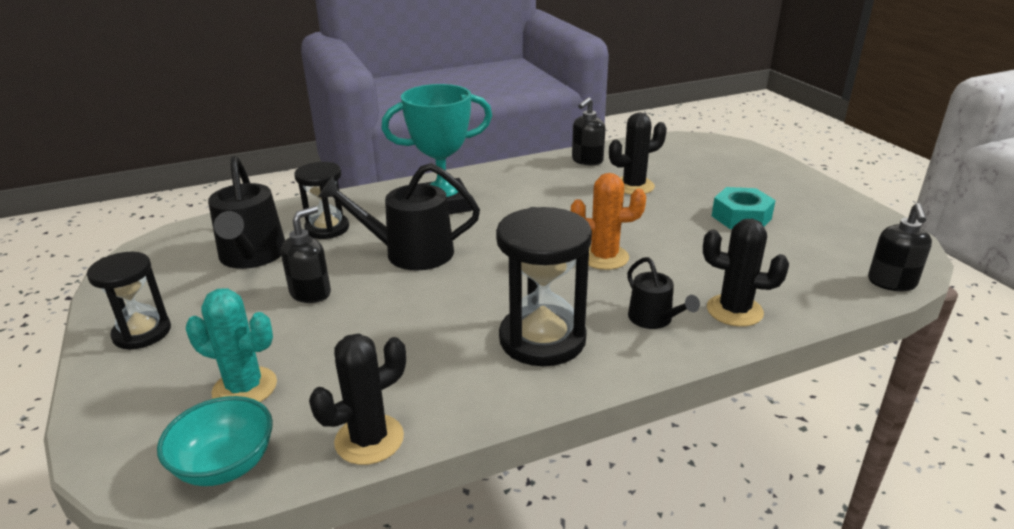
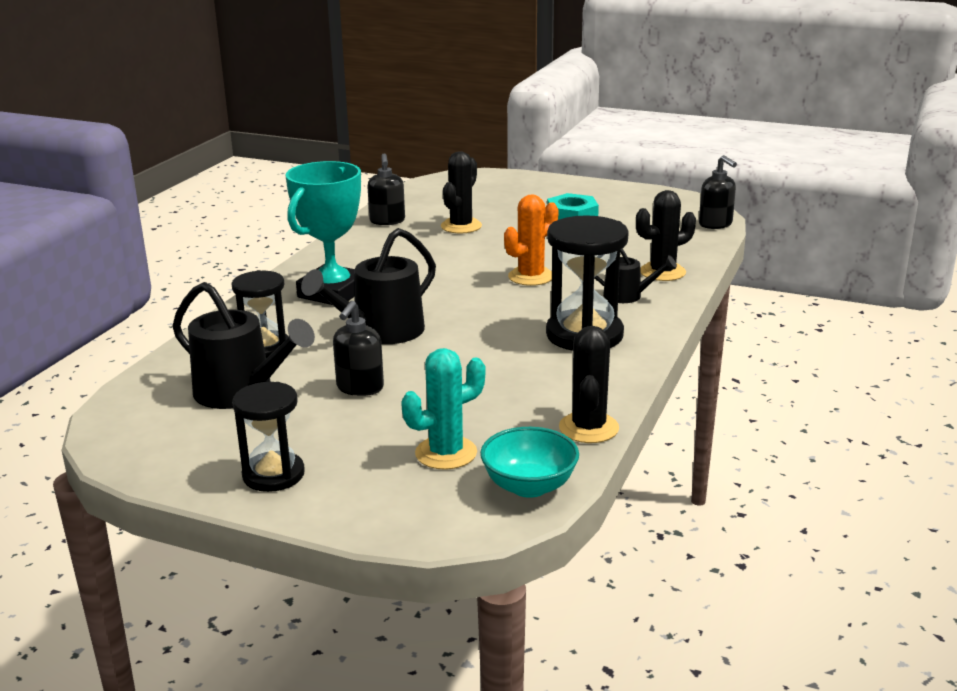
camera: 45 degrees left, 5 degrees down
black soap dispenser [281,206,331,303] -> black soap dispenser turned 150 degrees counterclockwise [333,301,384,396]

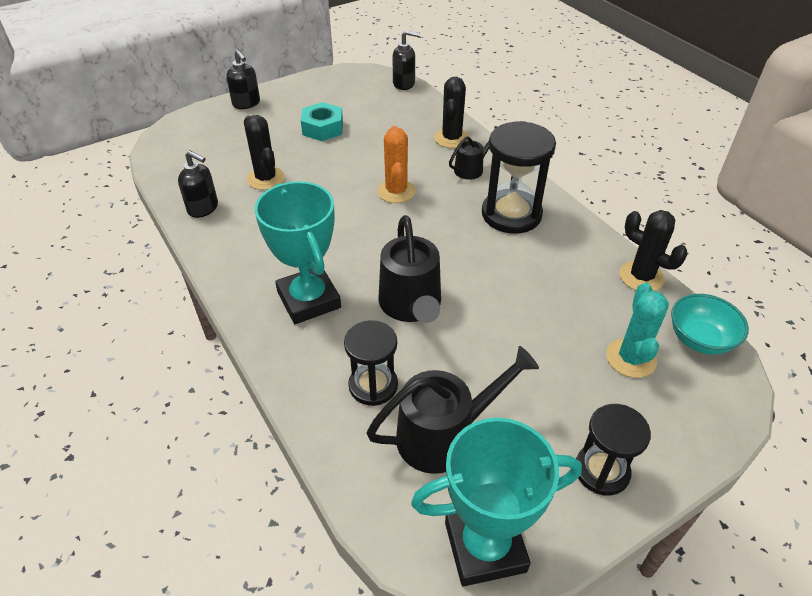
camera: 55 degrees left, 20 degrees up
black soap dispenser [333,301,384,396] -> black soap dispenser moved to [226,50,260,109]
none -> turquoise trophy [411,418,582,586]

